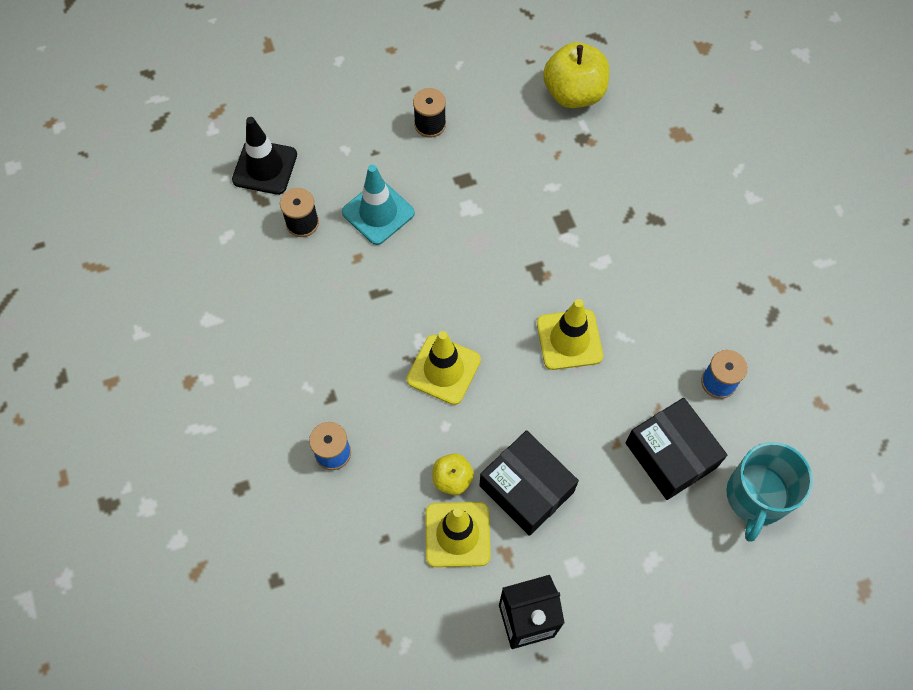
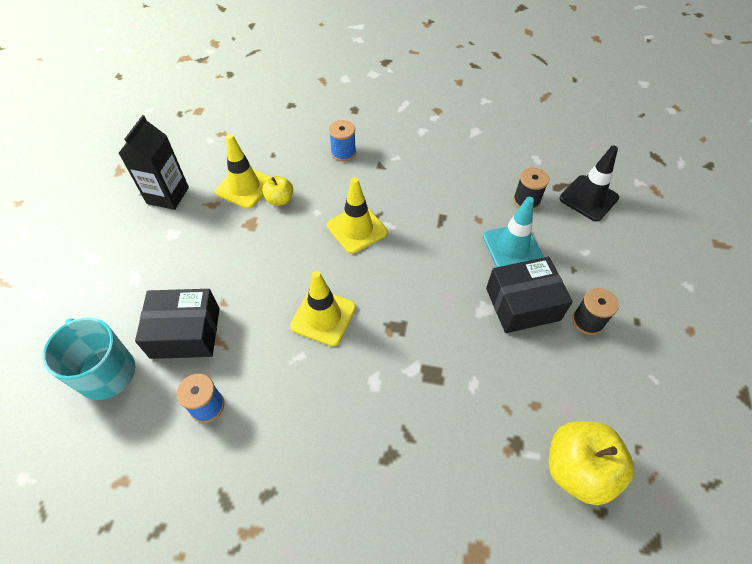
camera: 120 degrees right, 10 degrees down
black box [479,430,579,536] -> black box moved to [486,257,573,333]

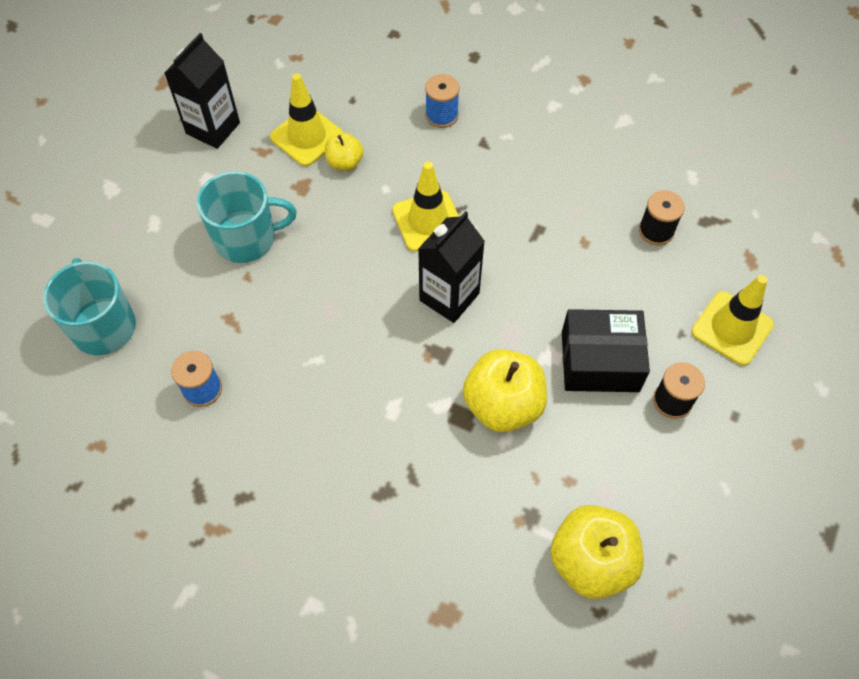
camera: 15 degrees right, 5 degrees up
black box [135,289,220,359] -> none
yellow traffic cone [290,270,356,346] -> yellow traffic cone moved to [691,275,774,366]
turquoise traffic cone [483,197,543,267] -> none
black traffic cone [559,145,619,222] -> none
none -> turquoise mug [197,171,297,263]
none -> black carton [418,211,485,323]
none -> yellow apple [463,349,547,432]

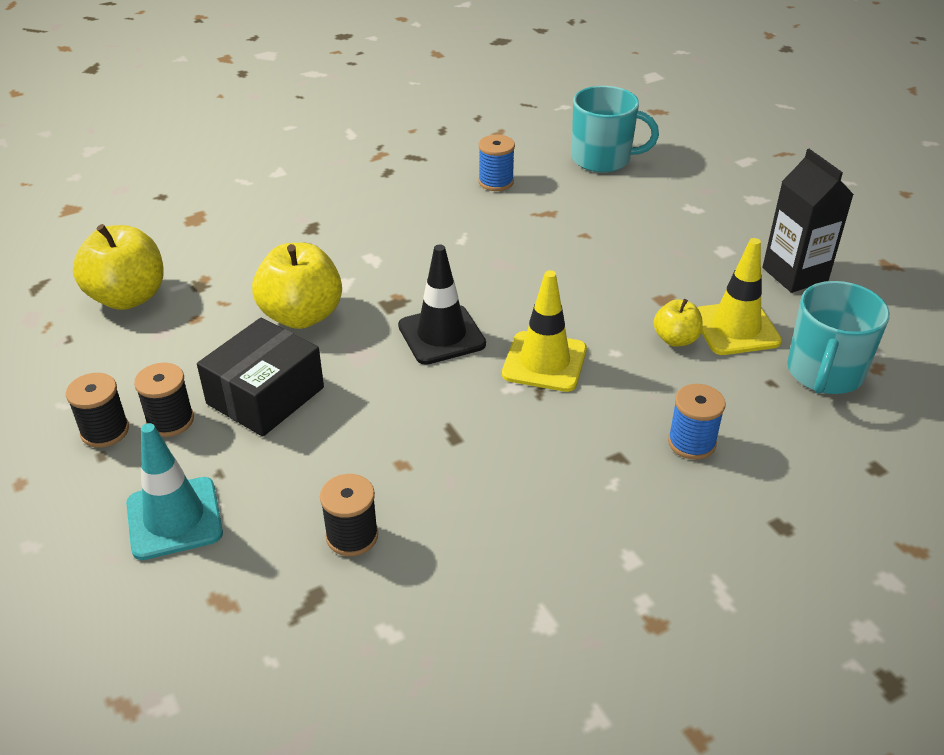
camera: 125 degrees right, 20 degrees down
turquoise mug [197,171,297,263] -> turquoise mug moved to [787,281,890,394]
black carton [418,211,485,323] -> black traffic cone [398,244,486,365]
yellow traffic cone [691,275,774,366] -> turquoise traffic cone [126,423,223,560]
none -> black spool [66,373,129,448]

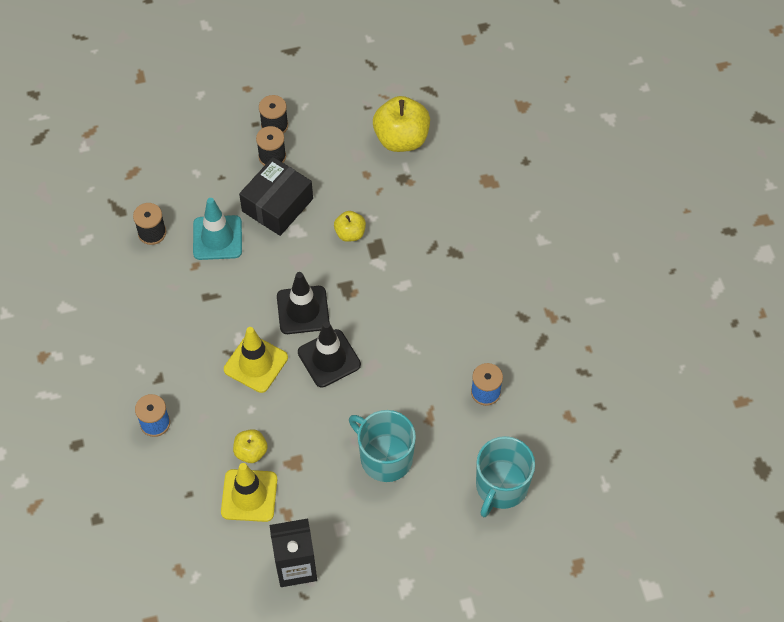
camera: 105 degrees right, 20 degrees up
turquoise traffic cone [126,423,223,560] -> turquoise traffic cone moved to [193,198,242,260]
black box [197,317,324,437] -> black box turned 75 degrees clockwise [239,157,313,236]
yellow apple [252,243,342,329] -> yellow apple [334,211,366,242], size x0.54
turquoise mug [787,281,890,394] -> turquoise mug moved to [349,410,416,482]
none -> black traffic cone [298,322,361,388]

